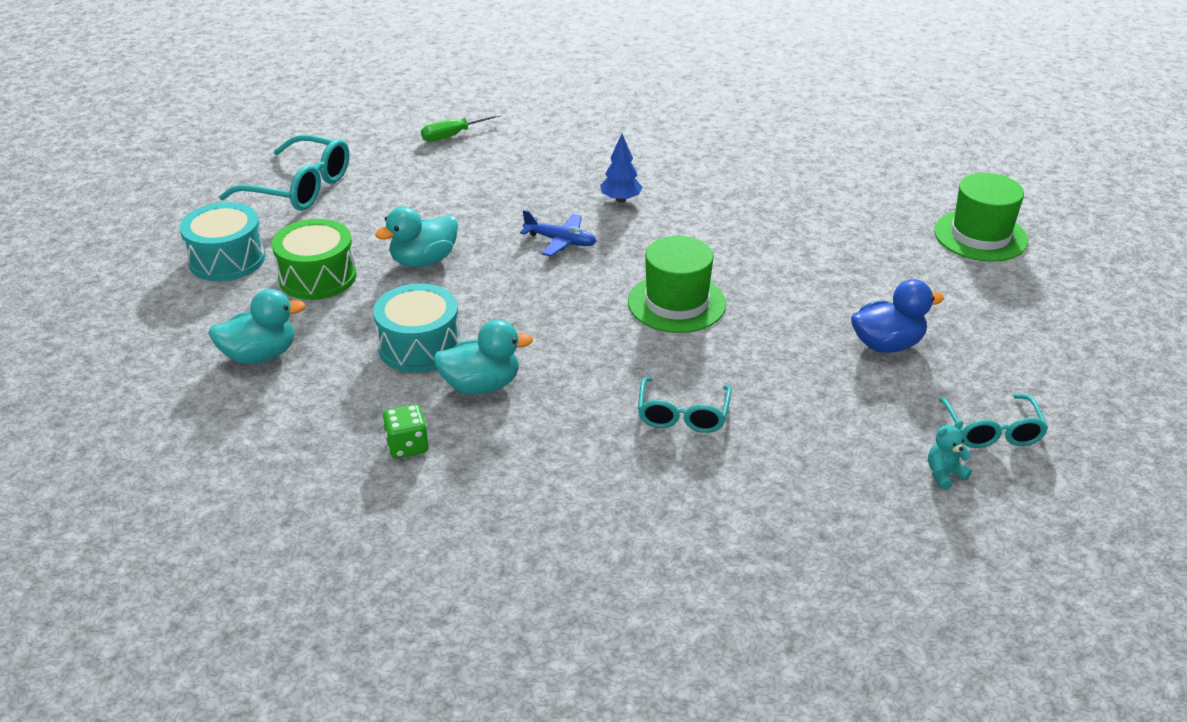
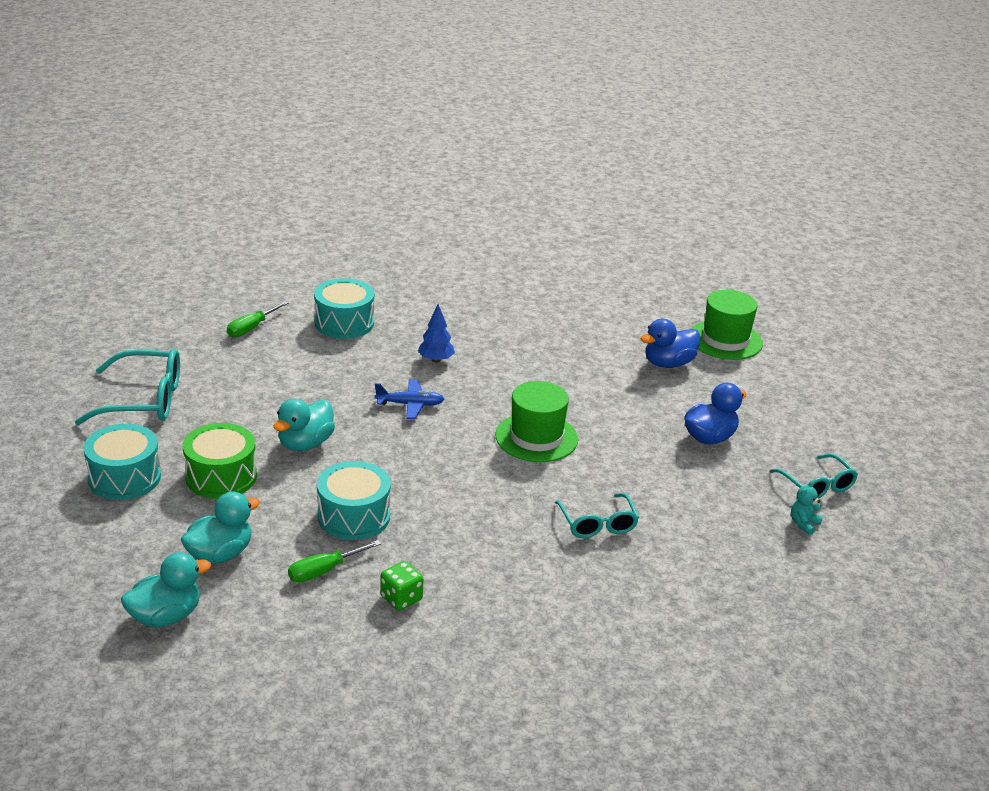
camera: 25 degrees left, 5 degrees down
turquoise duck [433,320,533,394] -> turquoise duck moved to [121,552,211,628]
none -> green screwdriver [288,540,381,583]
none -> turquoise drum [314,278,374,339]
none -> blue duck [640,319,701,368]

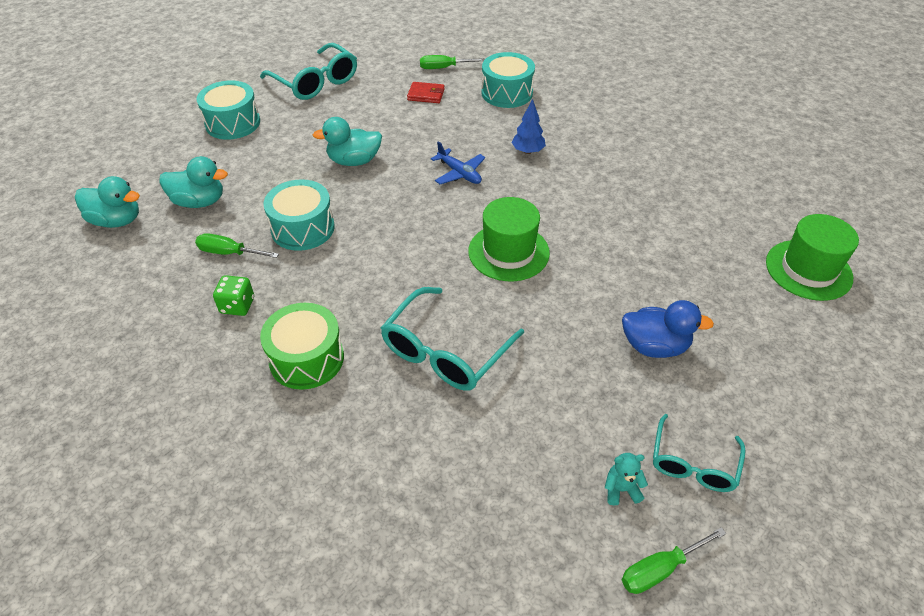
camera: 50 degrees right, 15 degrees up
green drum [183,423,257,499] -> green drum moved to [260,303,344,390]
turquoise glasses [555,493,639,538] -> turquoise glasses [381,287,524,391], size x1.57
blue duck [640,319,701,368] -> none
none -> red wallet [407,82,445,103]
none -> green screwdriver [622,527,726,594]

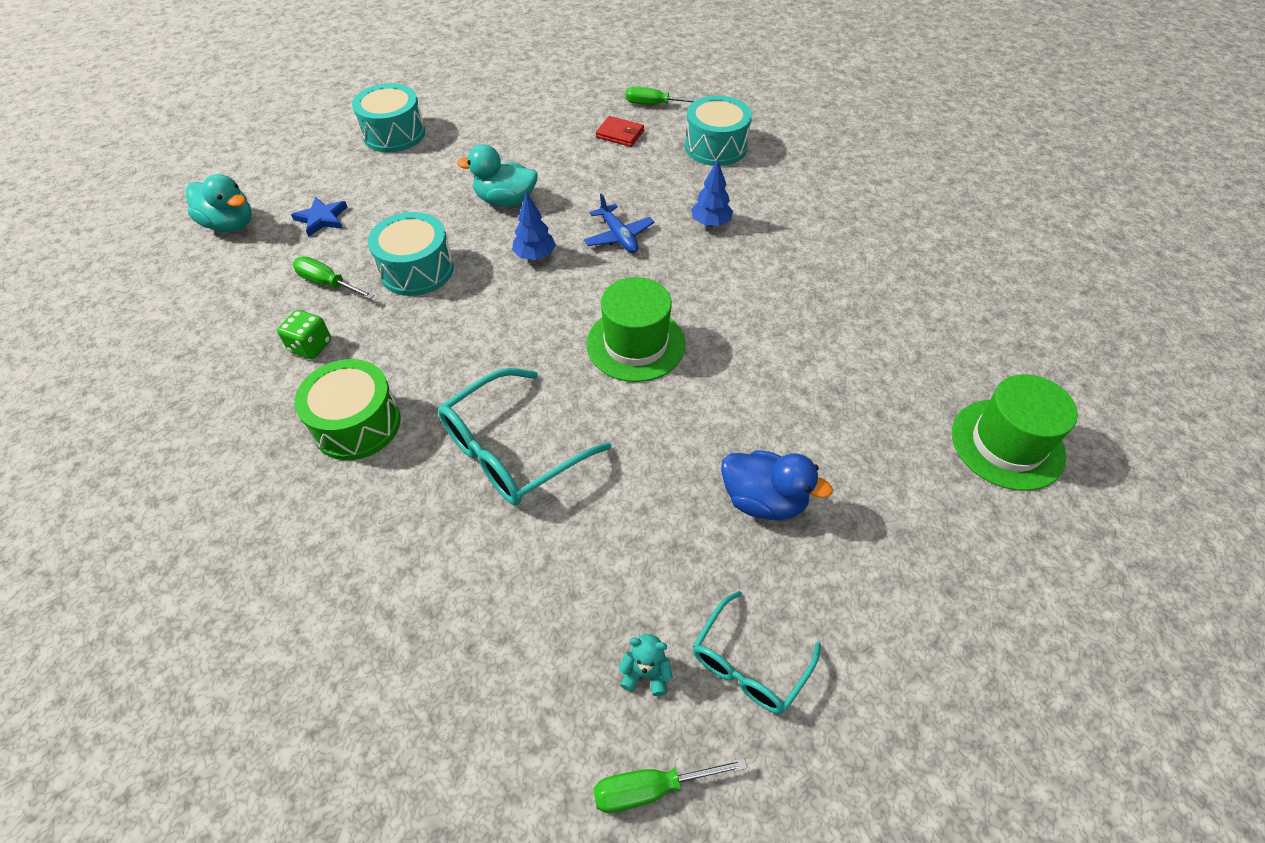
camera: 15 degrees right, 5 degrees up
turquoise duck [160,156,228,208] -> blue star [291,197,347,237]
turquoise glasses [260,43,357,100] -> none
none -> blue tree [512,192,556,260]

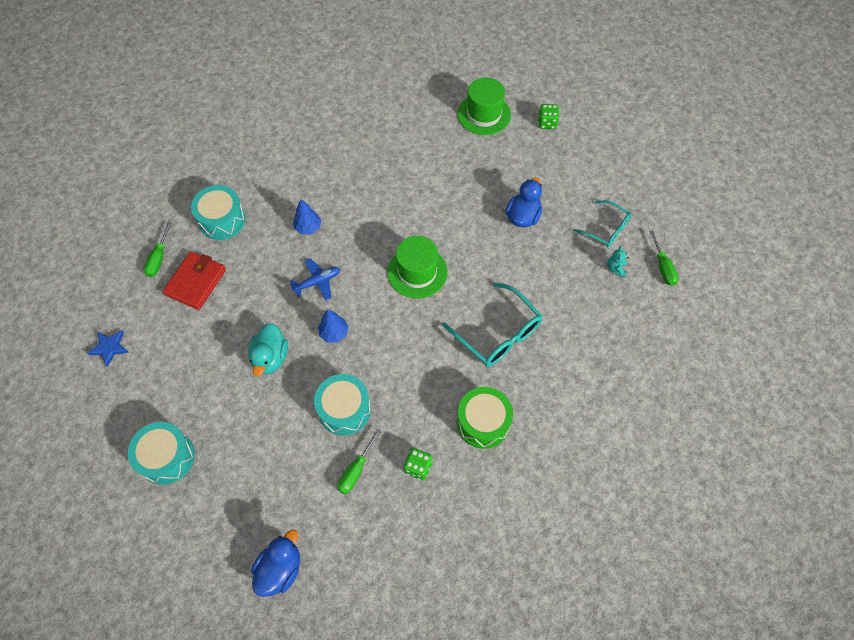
camera: 90 degrees left, 10 degrees up
turquoise duck [186,174,252,232] -> blue duck [251,529,300,597]
blue star [291,197,347,237] -> blue star moved to [87,330,129,367]
red wallet [596,116,644,147] -> red wallet [162,252,226,310], size x1.65
none -> green dice [538,104,559,129]

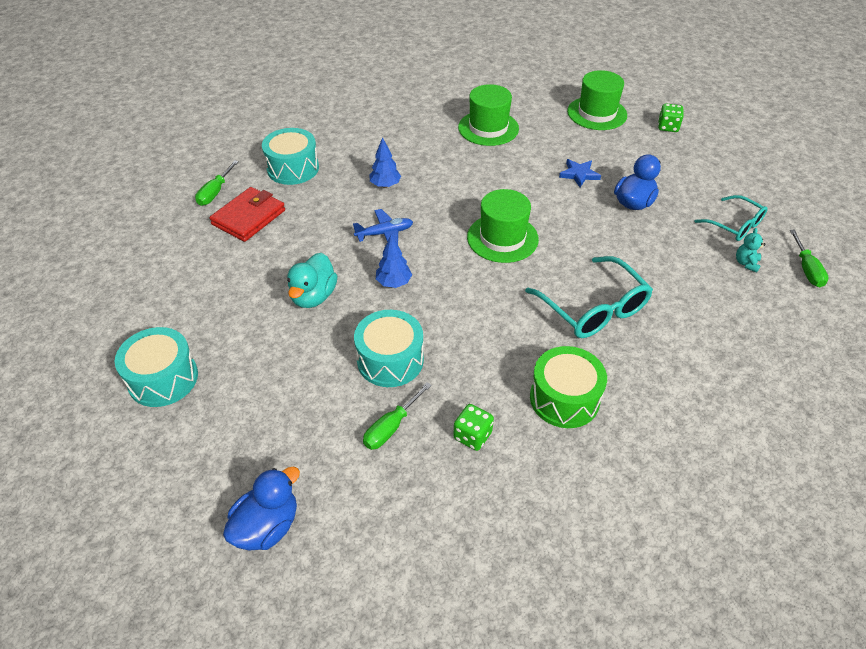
camera: 10 degrees right, 15 degrees down
blue star [87,330,129,367] -> blue star moved to [559,159,601,187]
none -> green hat [458,84,519,146]

